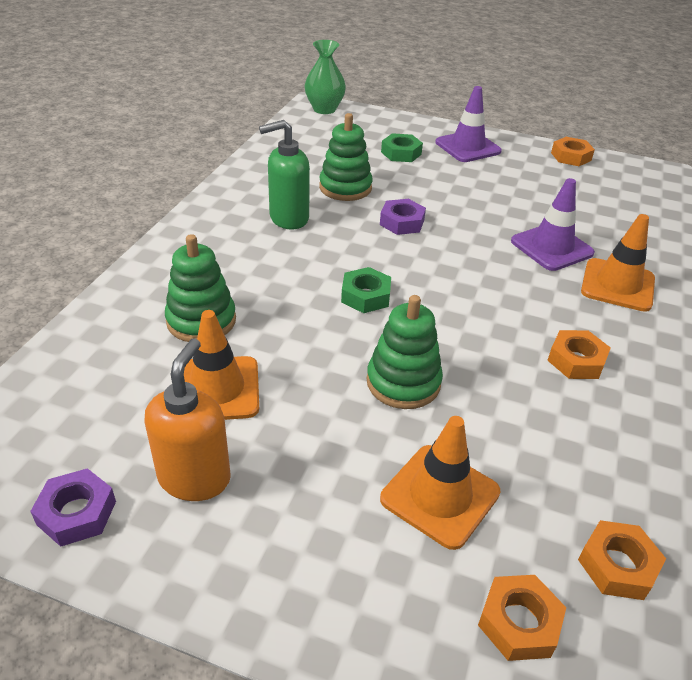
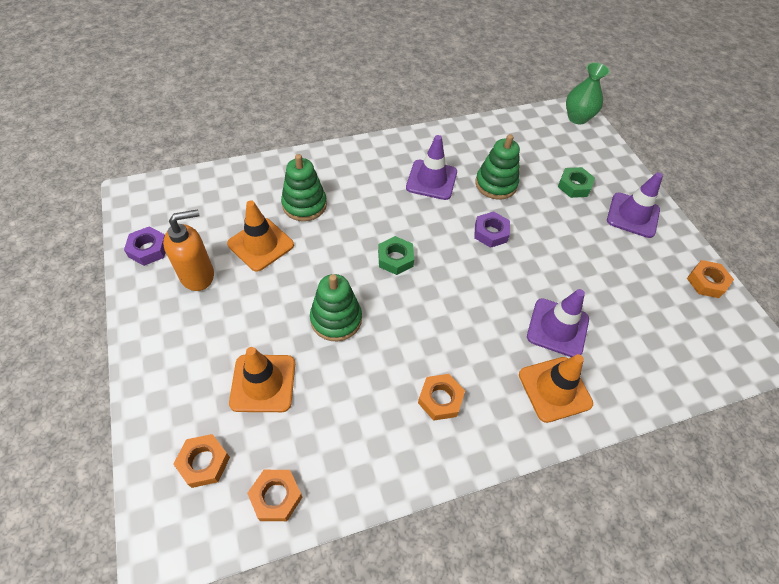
camera: 50 degrees right, 15 degrees up
green soap dispenser [259,120,310,230] -> purple traffic cone [406,135,457,200]

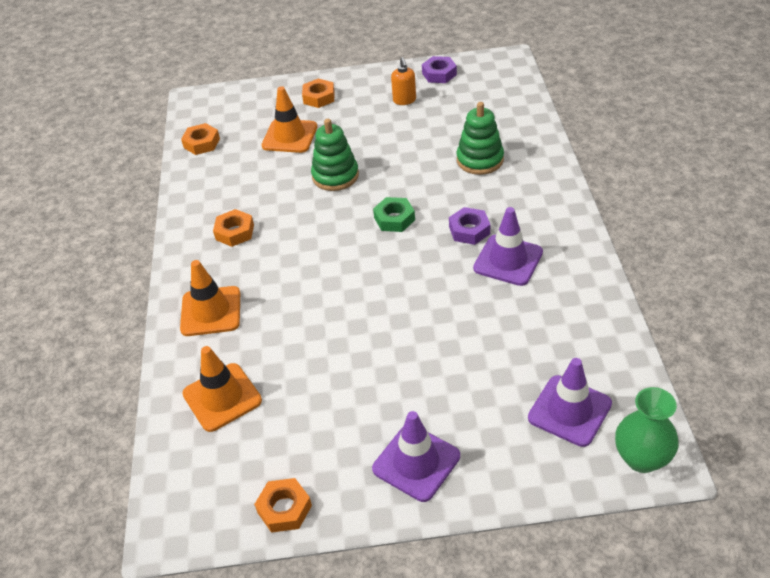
camera: 110 degrees right, 10 degrees down
orange soap dispenser [163,209,214,291] -> orange soap dispenser [391,57,416,105], size x0.64
orange nut [173,434,230,488] -> orange nut moved to [302,78,335,108]
orange traffic cone [227,200,294,272] -> orange traffic cone moved to [182,346,262,432]
purple nut [474,211,510,248] -> purple nut moved to [449,207,490,245]
green stacking toy [475,134,520,200] -> none
purple traffic cone [527,289,589,357] -> purple traffic cone moved to [528,358,612,447]
green nut [558,167,595,198] -> none

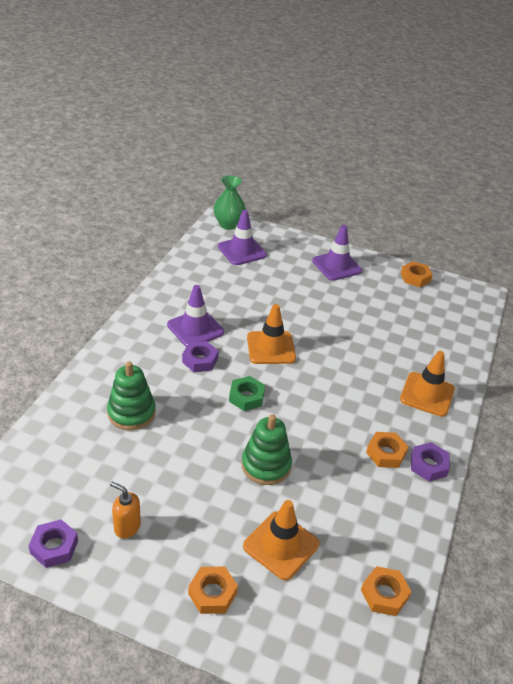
camera: 160 degrees left, 5 degrees down
orange traffic cone [182,346,262,432] -> orange traffic cone moved to [247,304,296,364]
orange soap dispenser [391,57,416,105] -> orange soap dispenser turned 75 degrees counterclockwise [110,482,141,538]
none -> purple nut [411,442,450,481]

